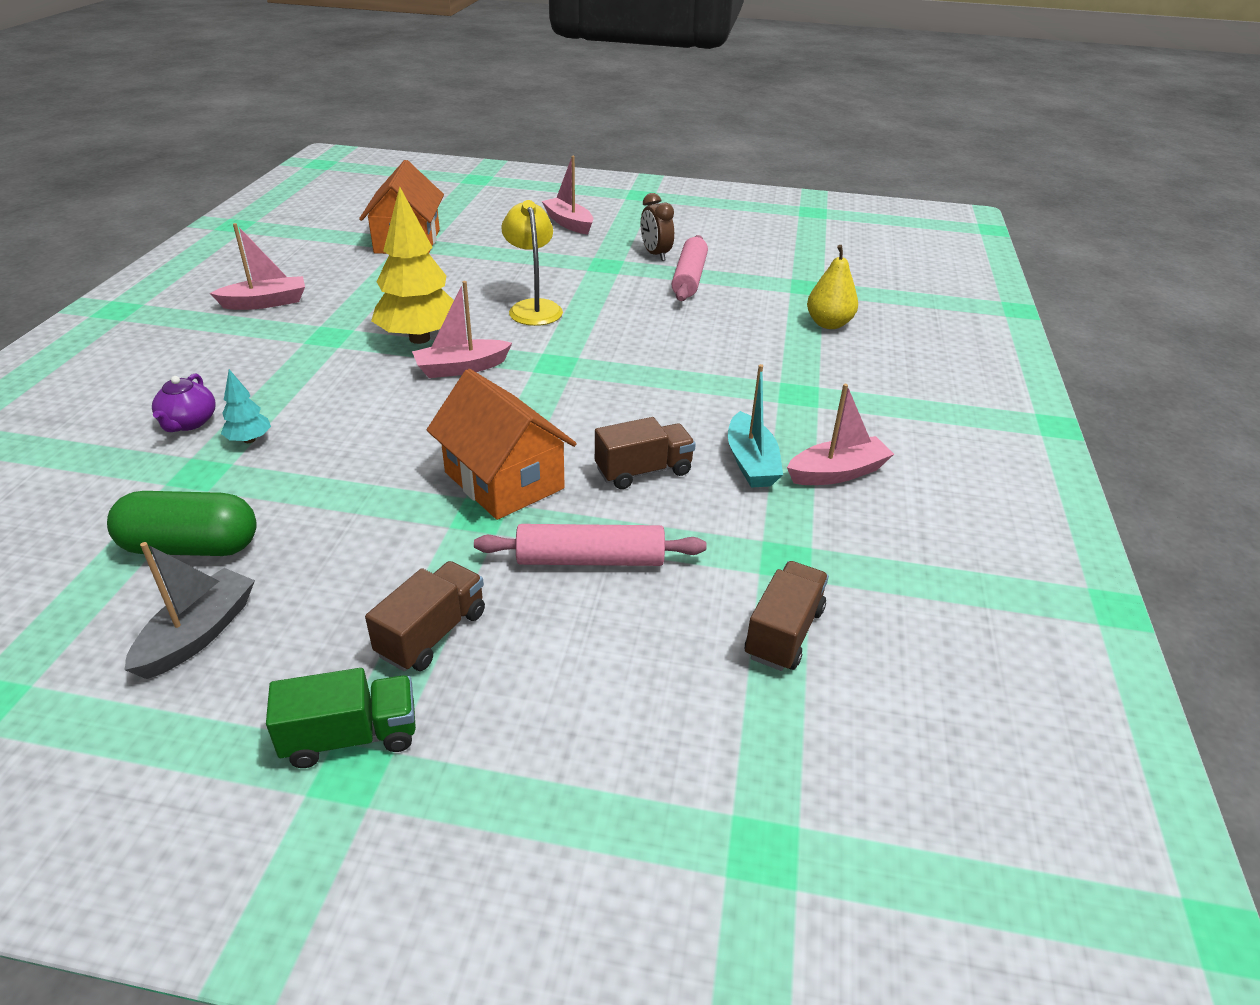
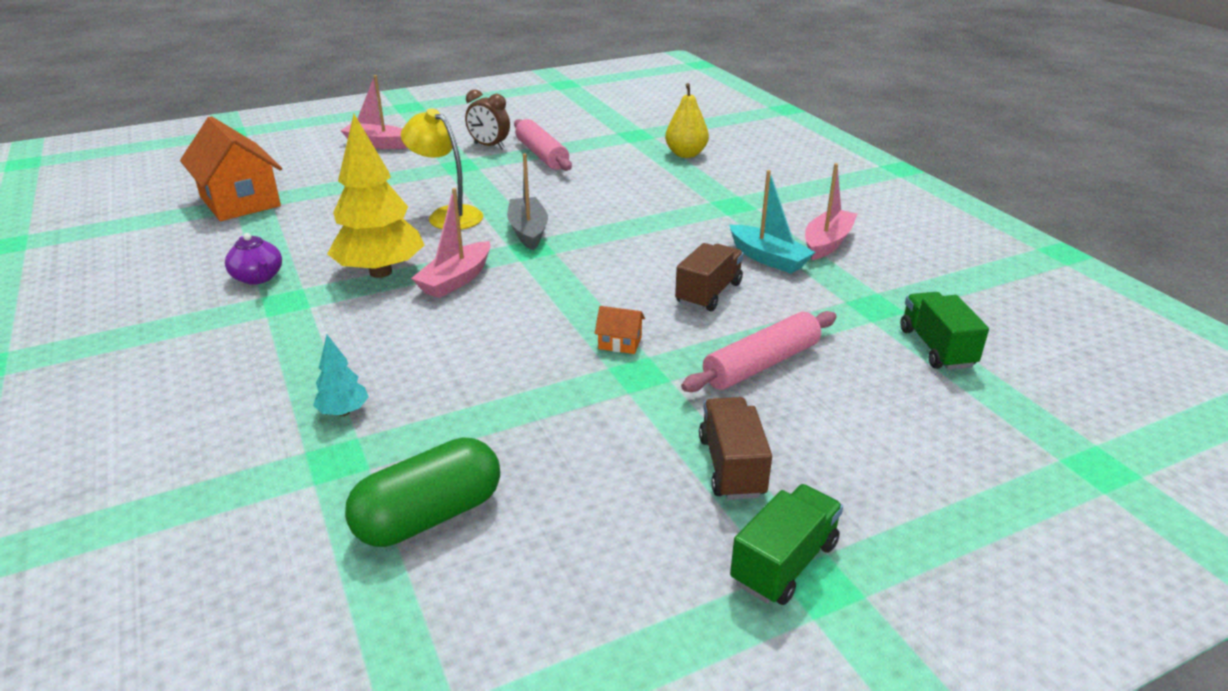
camera: 35 degrees left, 5 degrees down
grey boat [125,542,255,679] -> grey boat moved to [507,153,548,250]
purple teapot [152,374,216,432] -> purple teapot moved to [225,233,282,285]
pink boat [210,223,305,310] -> none
orange house [427,369,577,520] -> orange house [595,306,645,354], size x0.40
brown truck [745,561,829,671] -> green truck [900,292,989,370]

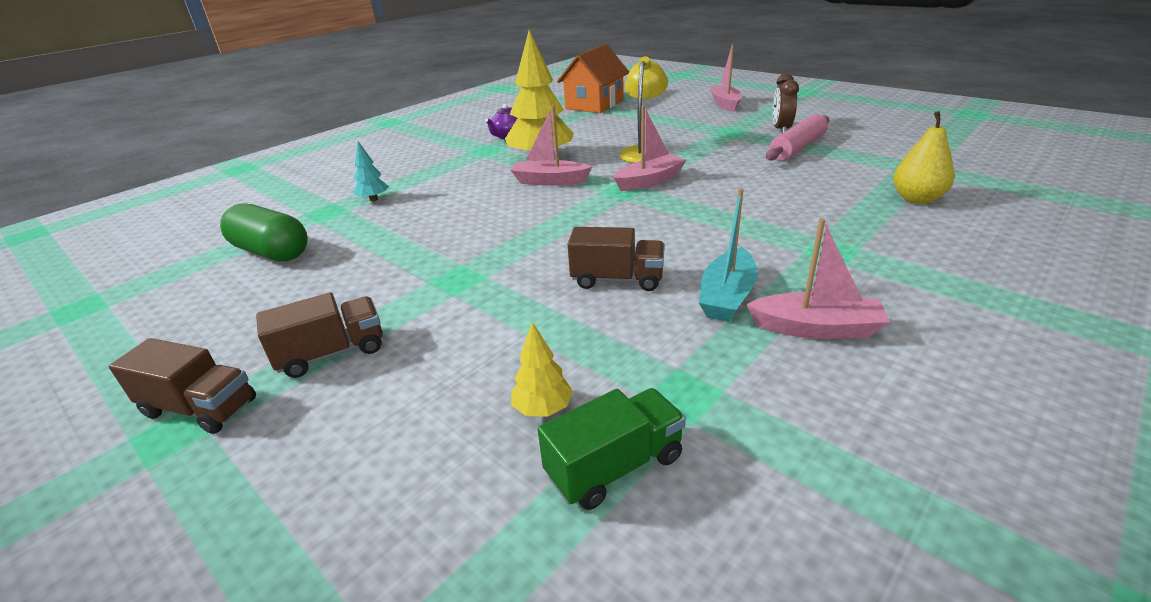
camera: 70 degrees right, 0 degrees up
grey boat [507,153,548,250] -> pink boat [614,105,686,191]
orange house [595,306,645,354] -> none
pink rolling pin [681,311,837,392] -> none
green truck [730,484,843,605] -> brown truck [109,338,256,434]
none -> yellow tree [511,322,573,417]

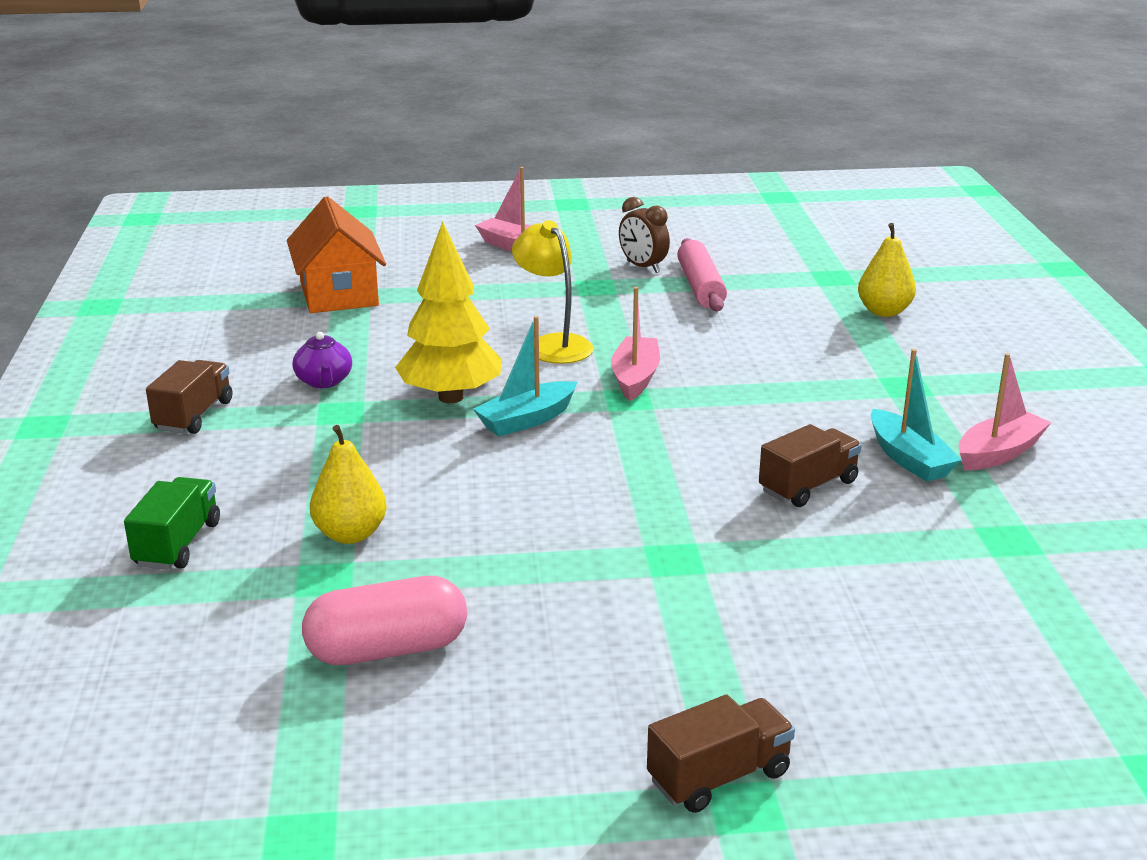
camera: 50 degrees left, 5 degrees down
green capsule [220,204,308,261] -> pink capsule [302,576,467,665]
brown truck [256,292,383,378] -> brown truck moved to [146,360,232,434]
turquoise tree [354,141,389,201] -> yellow pear [310,425,387,544]
pink boat [510,105,592,186] -> turquoise boat [473,316,577,437]
yellow tree [511,322,573,417] -> none
green truck [538,388,686,510] -> green truck moved to [124,477,220,570]

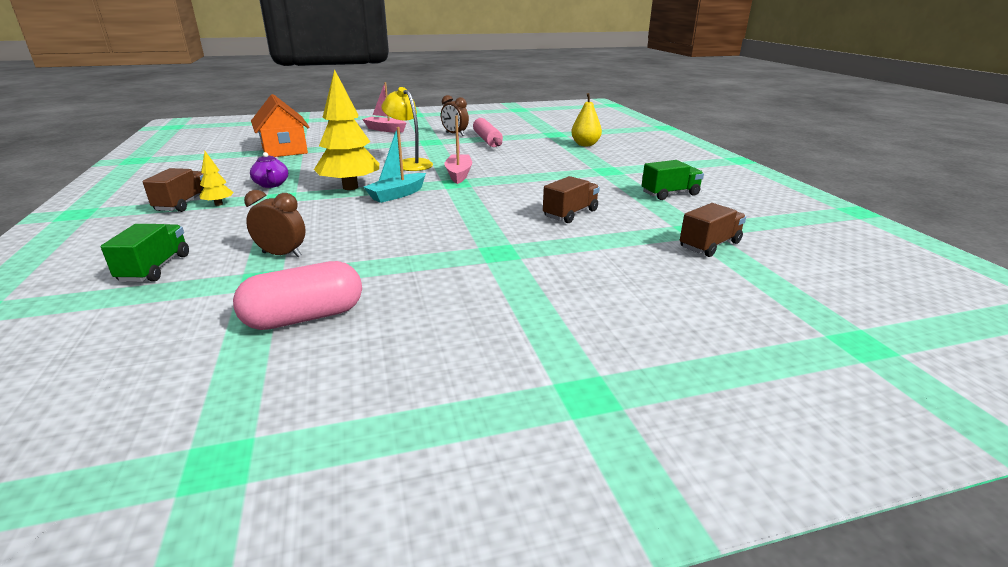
camera: 10 degrees left, 0 degrees up
yellow pear [310,425,387,544] -> brown clock [244,190,306,257]
brown truck [647,695,795,813] -> brown truck moved to [680,203,746,257]
turquoise boat [871,349,961,482] -> none
pink boat [958,353,1052,470] -> green truck [642,160,704,200]
none -> yellow tree [200,151,234,206]

